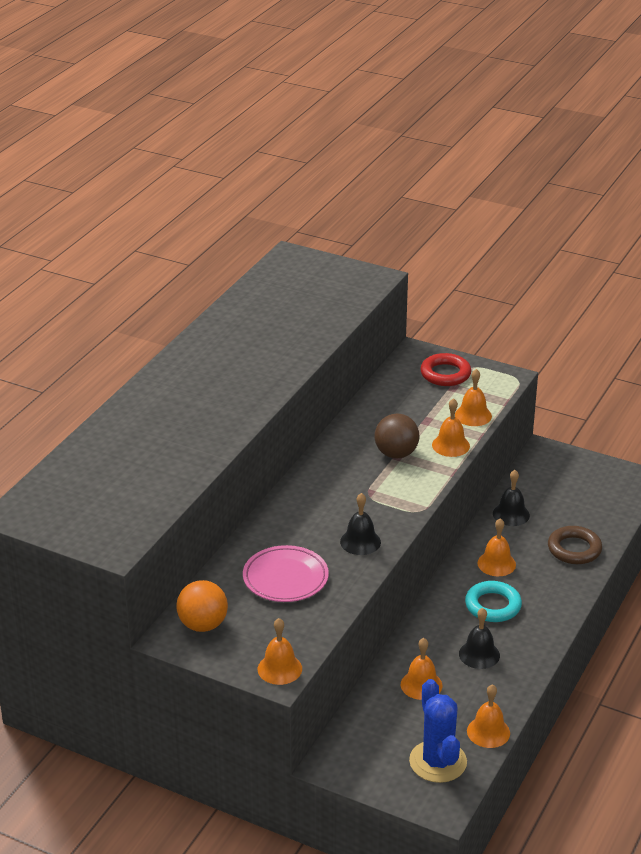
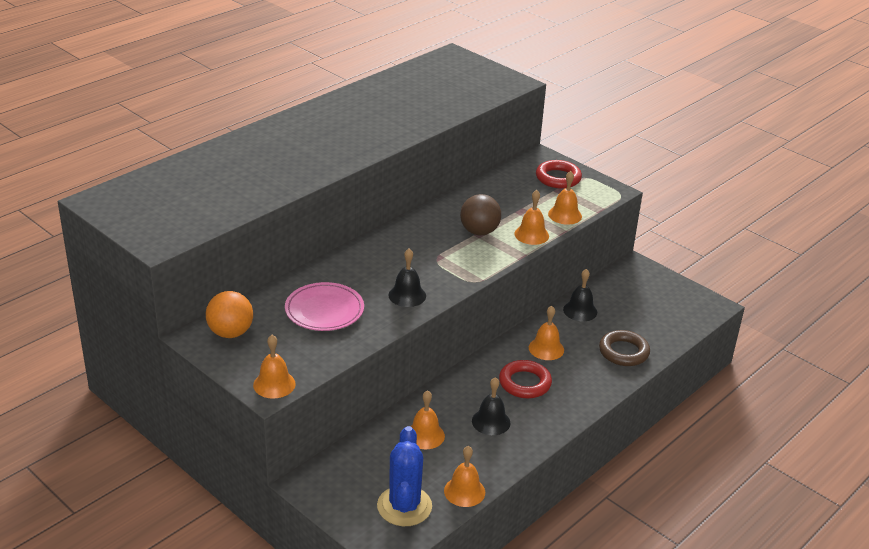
camera: 15 degrees right, 0 degrees up
turquoise ring [465,581,522,622] -> red ring [499,360,552,398]

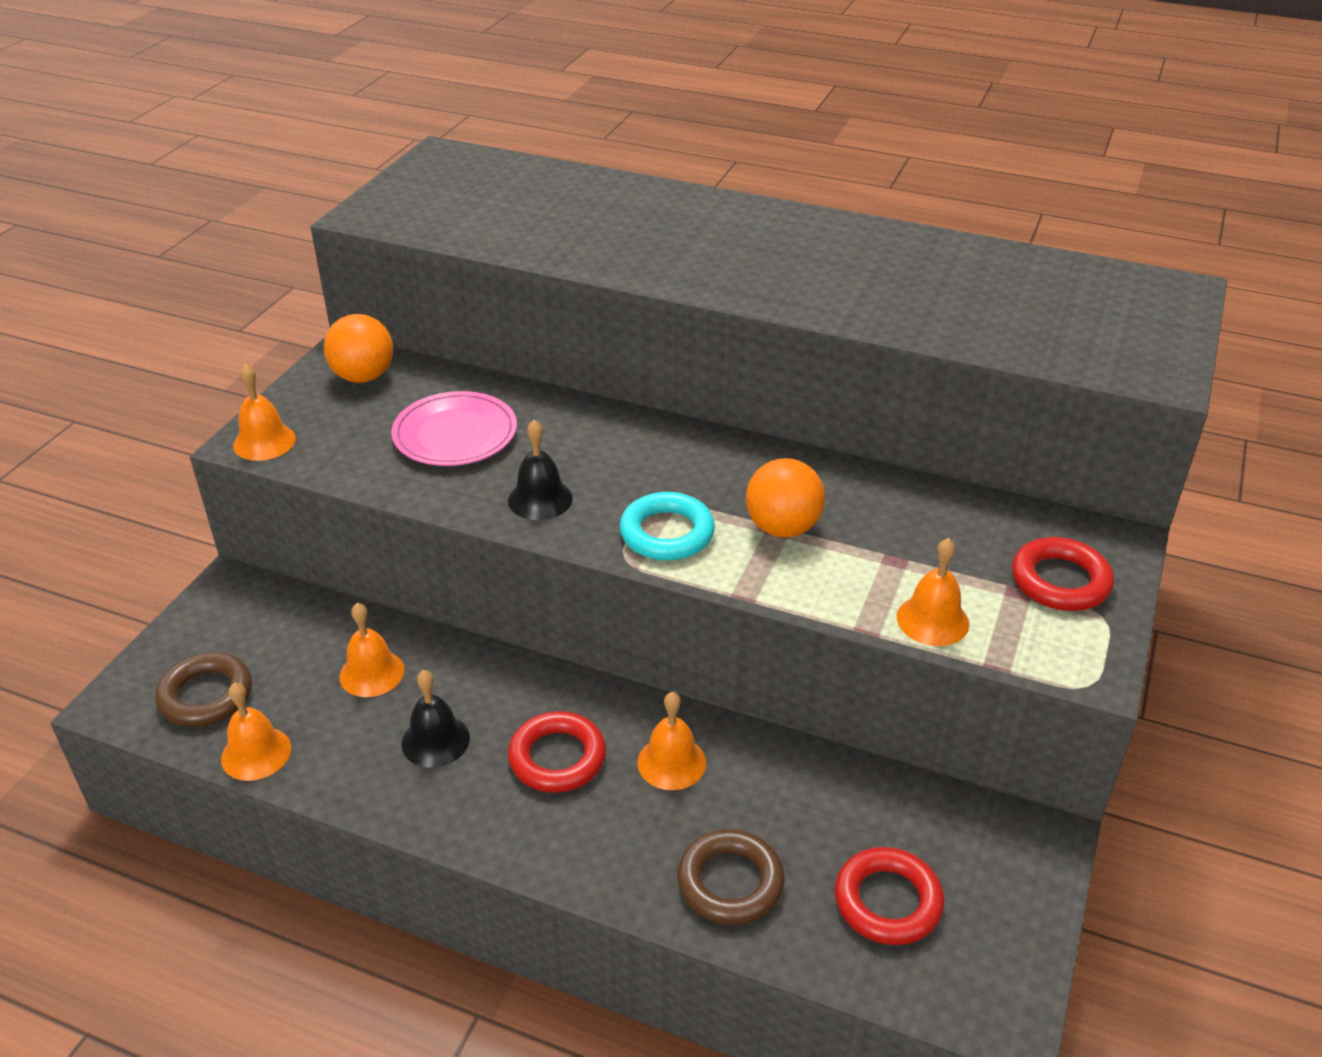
camera: 70 degrees right, 5 degrees up
blue cactus [377,426,432,526] -> brown ring [155,652,252,727]
brown ball [460,194,501,235] -> orange ball [746,458,825,538]
orange bell [514,190,549,245] -> none
black bell [563,269,597,321] -> none
none -> turquoise ring [619,492,715,561]
none -> red ring [835,847,944,945]

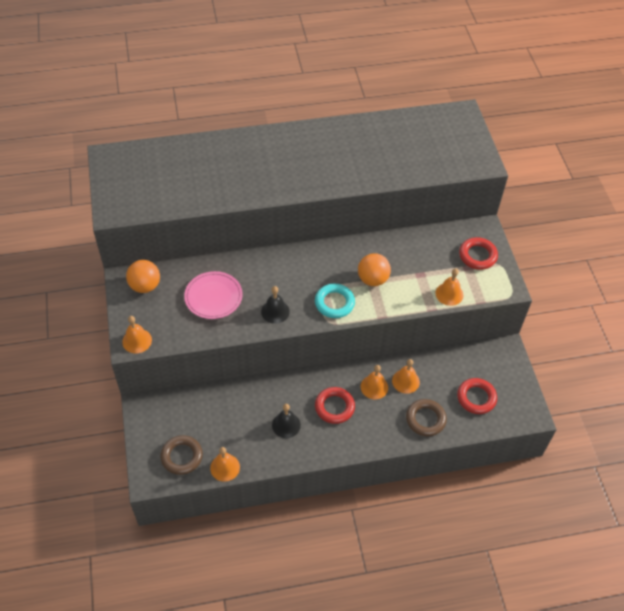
camera: 35 degrees left, 15 degrees up
orange bell [339,603,404,697] -> orange bell moved to [392,359,420,394]

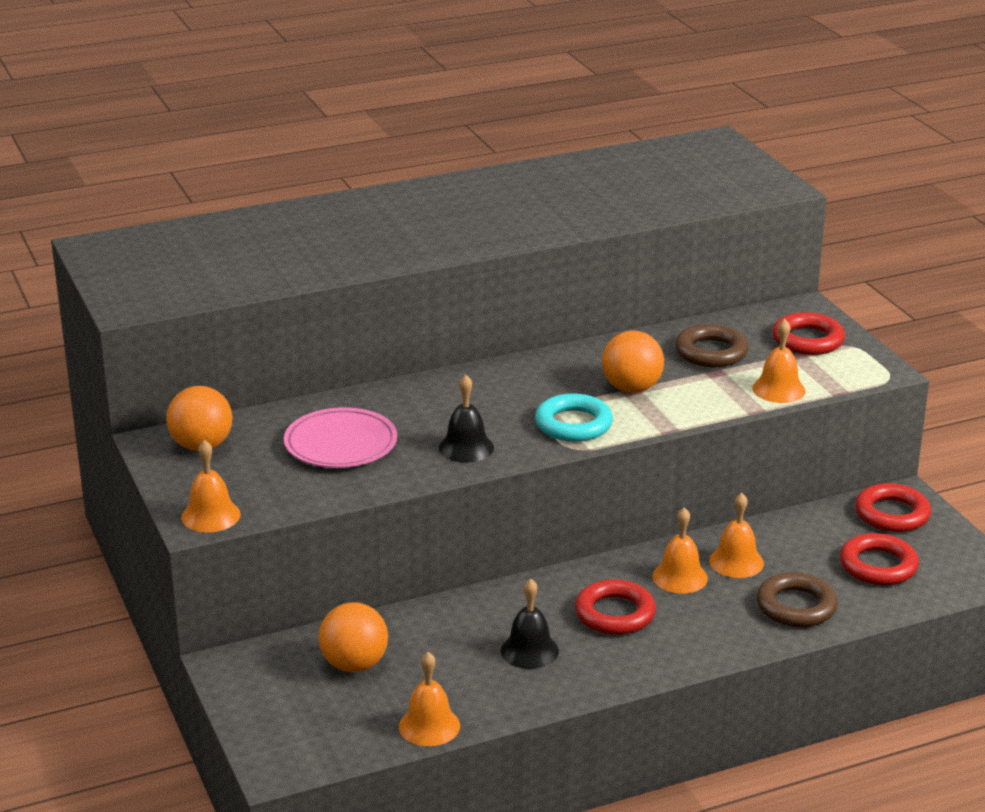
camera: 10 degrees left, 25 degrees down
brown ring [160,435,203,475] -> brown ring moved to [675,324,748,367]
none -> orange ball [318,602,388,672]
none -> red ring [855,483,931,532]

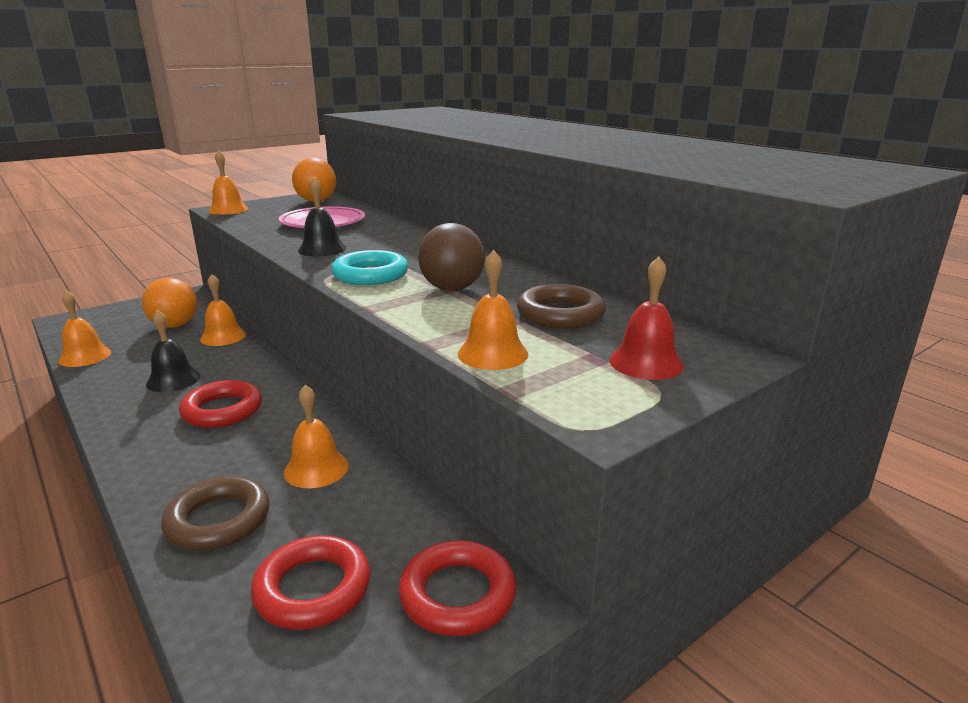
camera: 75 degrees right, 5 degrees down
orange ball [602,331,664,393] -> brown ball [418,223,485,291]
orange bell [652,507,708,594] -> orange bell moved to [200,274,246,346]
red ring [772,312,845,355] -> red bell [609,256,684,380]

